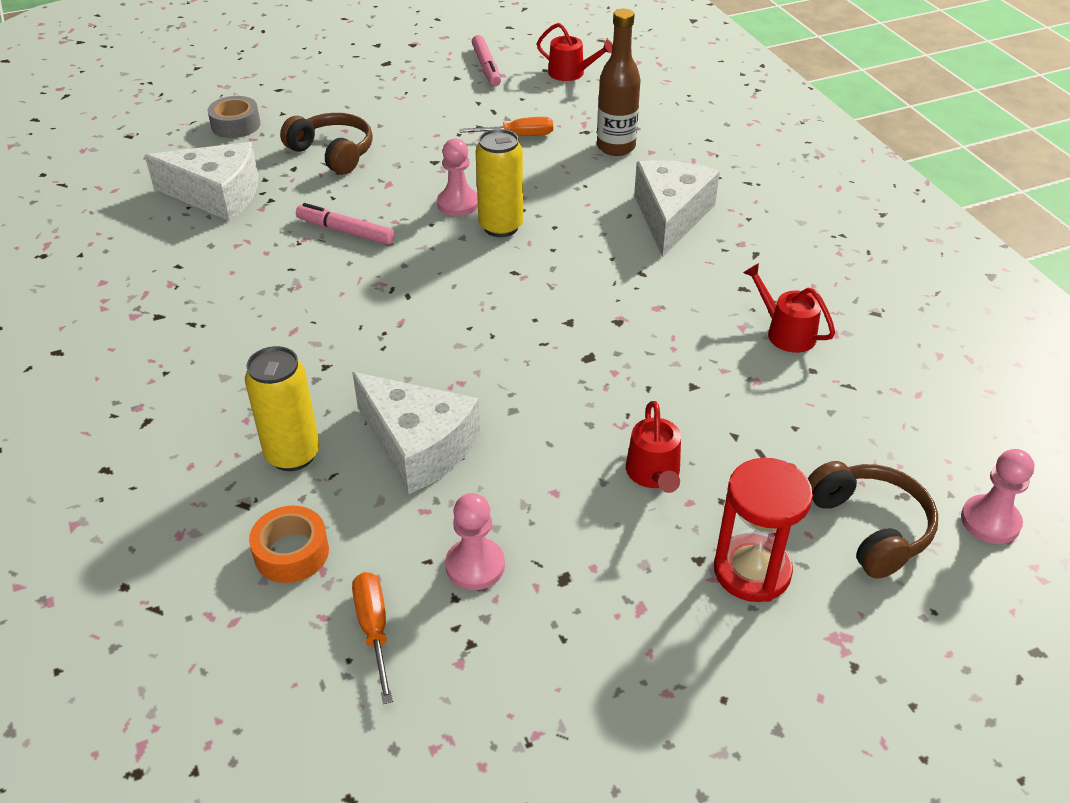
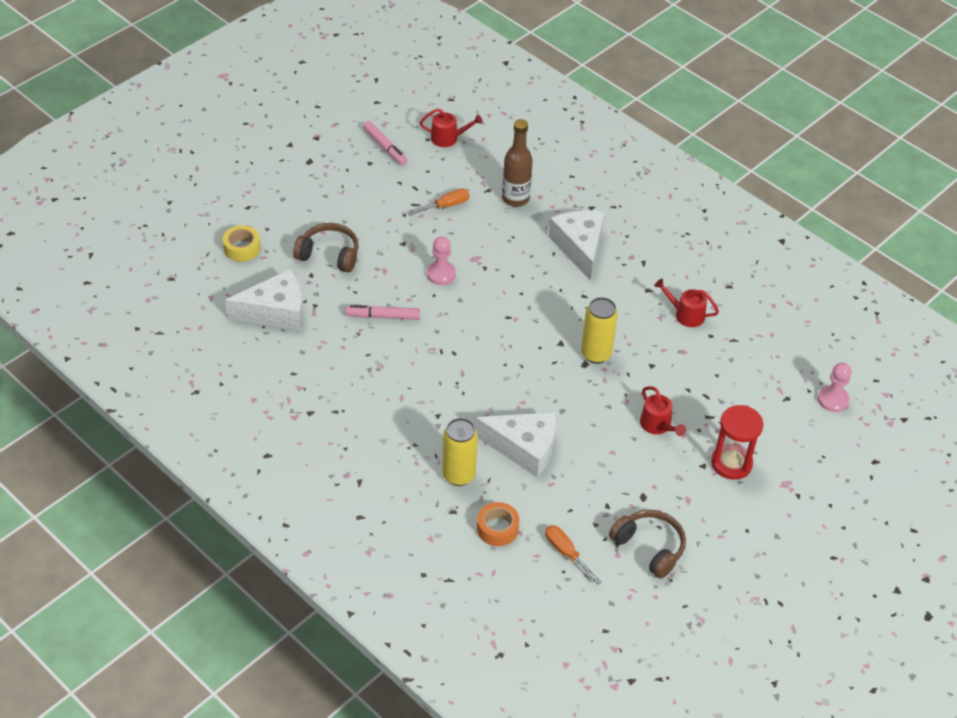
camera: 25 degrees left, 5 degrees up
grey tape [208,96,261,138] -> yellow tape [223,225,260,262]
pink pawn [445,493,505,590] -> none
yellow can [475,129,523,237] -> yellow can moved to [581,297,618,364]
brown headphones [808,461,938,579] -> brown headphones moved to [609,510,686,579]

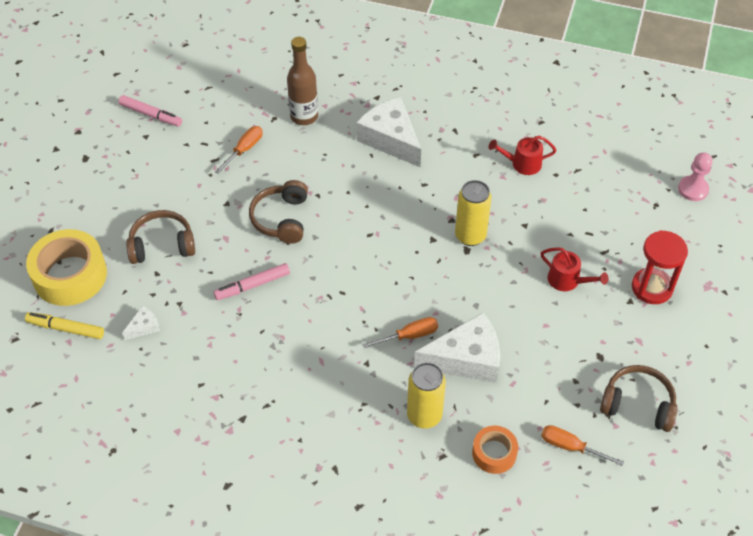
camera: 25 degrees left, 5 degrees up
yellow tape [223,225,260,262] -> yellow tape [26,229,107,306], size x1.83
white cheese [225,269,303,330] -> white cheese [122,306,160,340], size x0.45
red watering can [420,109,483,147] -> none
pink pawn [427,236,456,285] -> brown headphones [249,180,308,244]
none -> yellow marker [25,312,104,339]
none -> orange screwdriver [362,317,438,348]

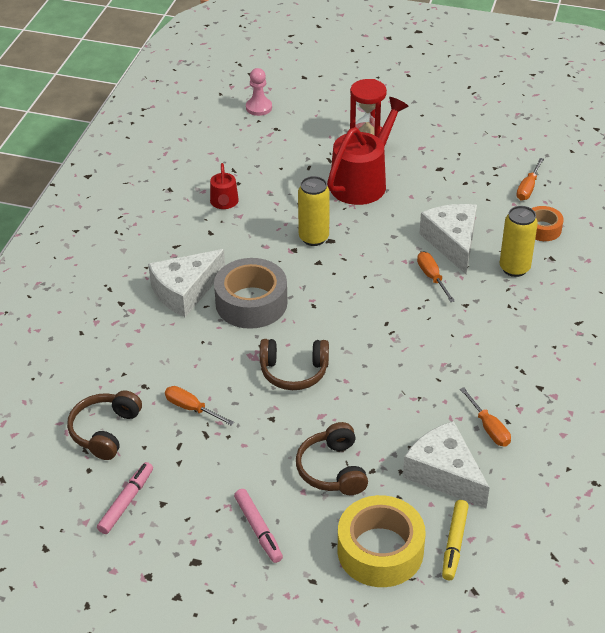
camera: 90 degrees left, 10 degrees down
white cheese [122,306,160,340] -> white cheese [403,421,490,509], size x2.25
pink marker [214,263,290,300] -> pink marker moved to [234,489,283,563]
brown bottle [287,37,318,125] -> none
red watering can [541,247,609,291] -> red watering can [327,97,409,205], size x2.01
brown headphones [600,365,677,432] -> brown headphones moved to [67,390,142,460]
none -> grey tape [214,258,288,329]
none -> orange screwdriver [460,387,511,446]

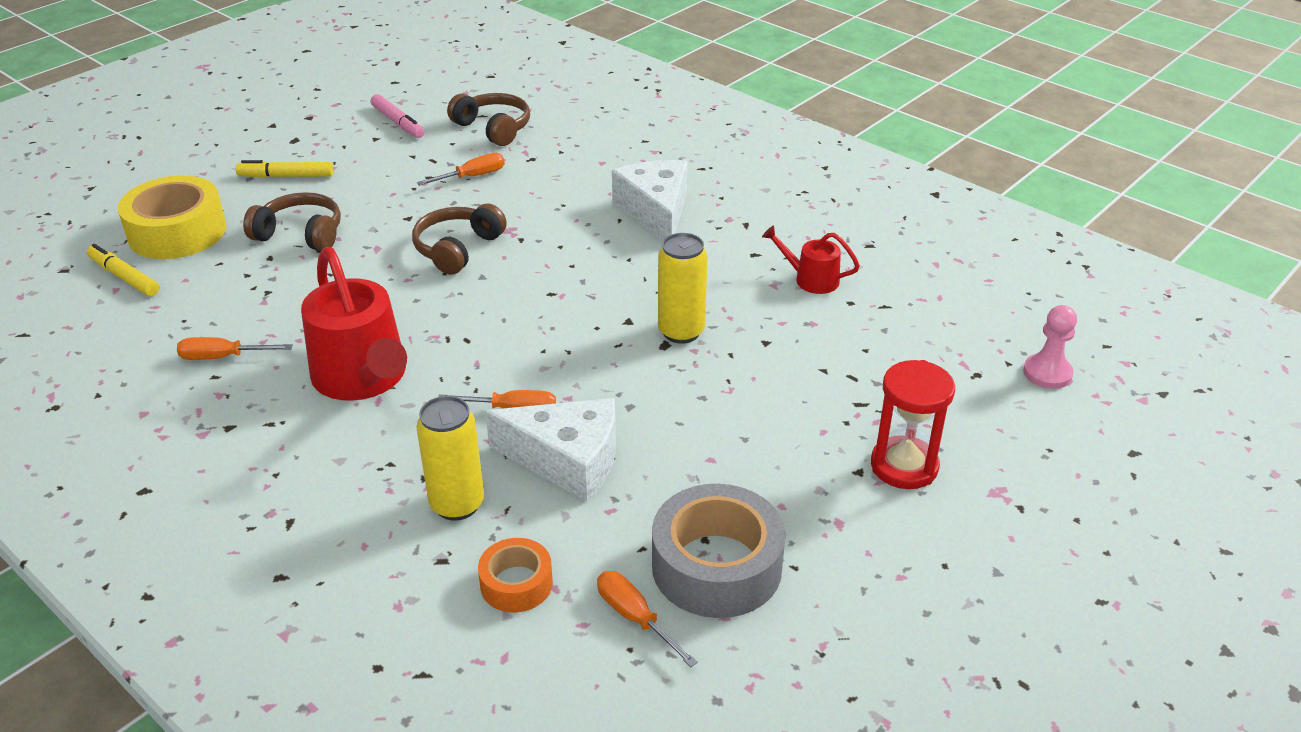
camera: 115 degrees right, 5 degrees down
grey tape [214,258,288,329] -> grey tape moved to [652,484,786,618]
pink marker [234,489,283,563] -> yellow marker [236,160,334,178]
red watering can [327,97,409,205] -> red watering can moved to [301,247,407,401]
white cheese [403,421,490,509] -> none

